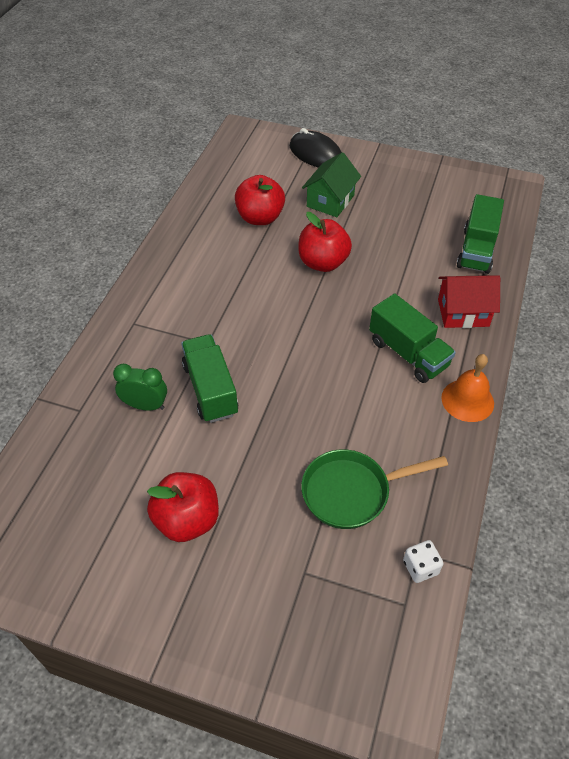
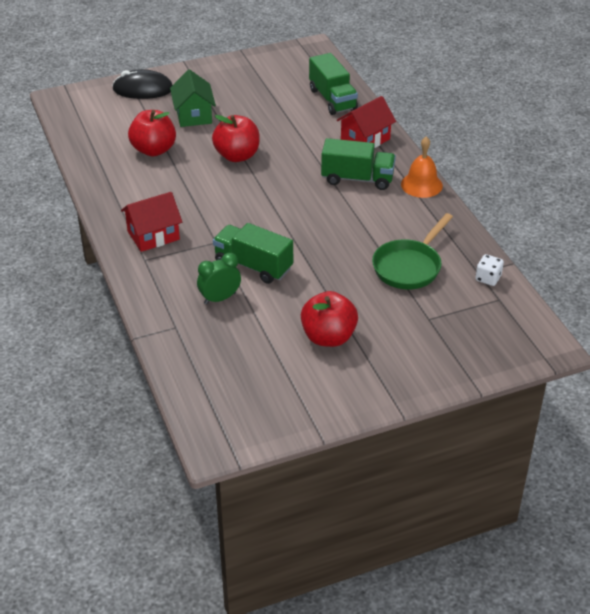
camera: 40 degrees left, 10 degrees down
none -> red house [121,192,182,252]

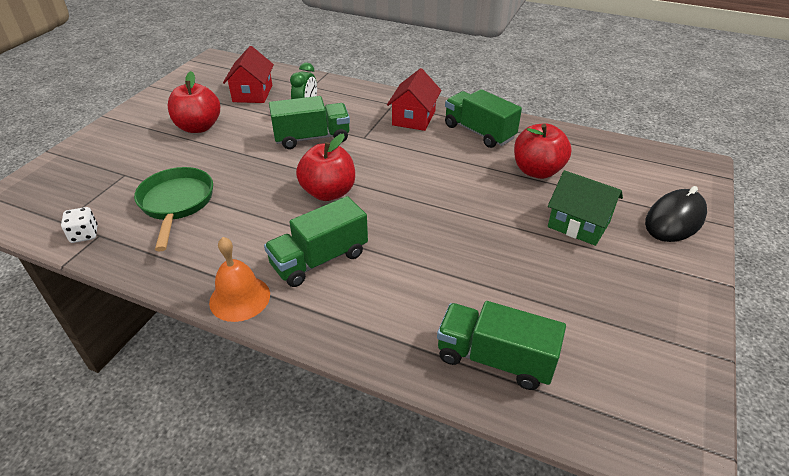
camera: 135 degrees right, 0 degrees up
red apple [212,115,260,162] -> red apple moved to [296,134,355,201]
red house [337,96,396,148] -> red house moved to [223,46,274,103]
none -> green truck [445,89,522,148]

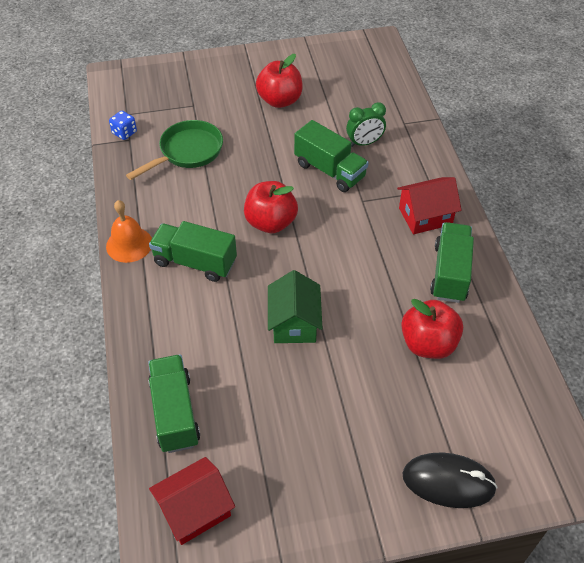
camera: 55 degrees right, 10 degrees up
white dice [61,207,98,243] -> blue dice [109,111,137,140]
red house [223,46,274,103] -> red house moved to [149,457,235,545]
green house [548,170,623,246] -> green house moved to [268,270,323,343]

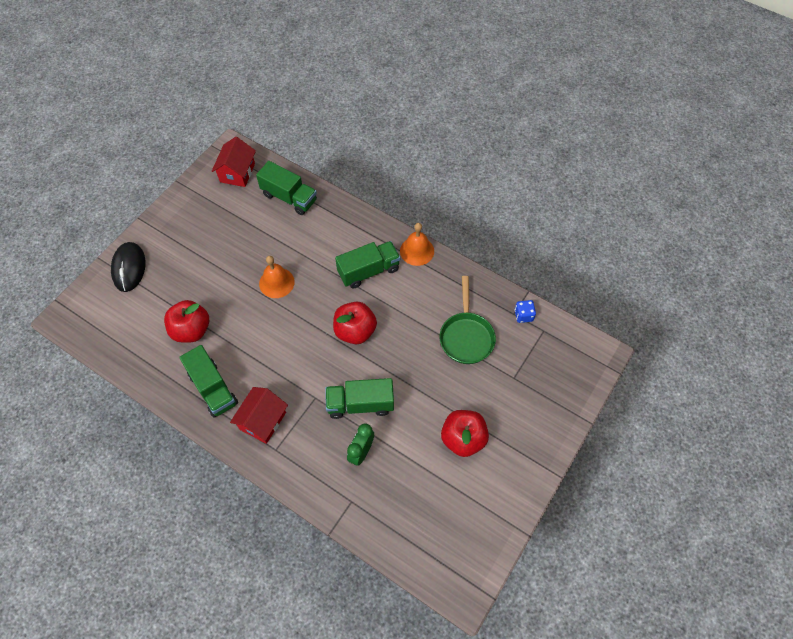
camera: 135 degrees right, 10 degrees up
green house [268,270,323,343] -> orange bell [259,256,295,298]
black mouse [402,452,497,508] -> black mouse turned 60 degrees counterclockwise [111,242,146,292]

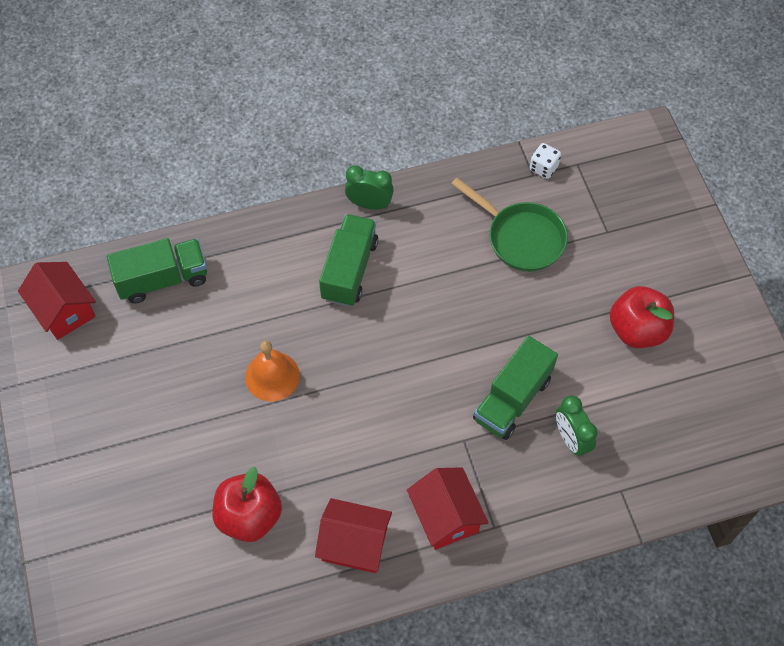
camera: 50 degrees left, 0 degrees up
black mouse [111,242,146,292] -> none
green truck [179,345,238,417] -> red house [315,498,392,573]
red apple [333,302,377,344] -> none
orange bell [400,223,434,266] -> green clock [345,165,394,210]
blue dice [514,300,536,323] -> white dice [529,143,561,179]

